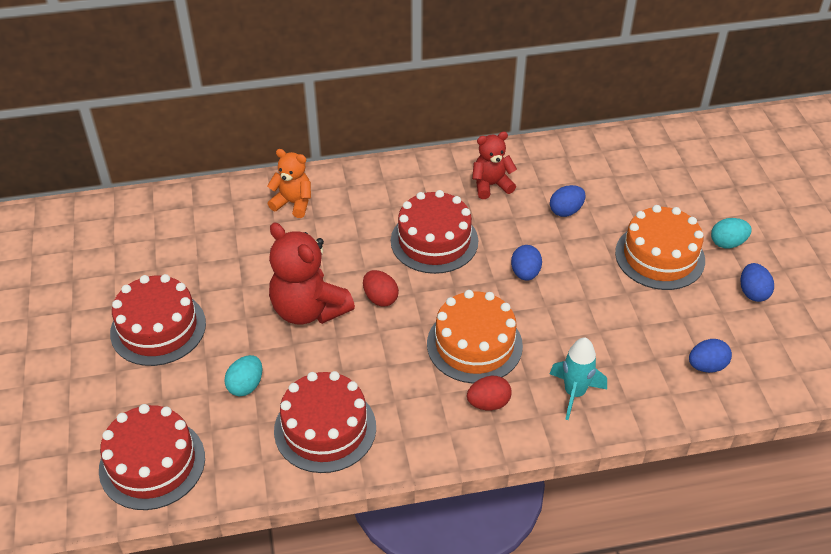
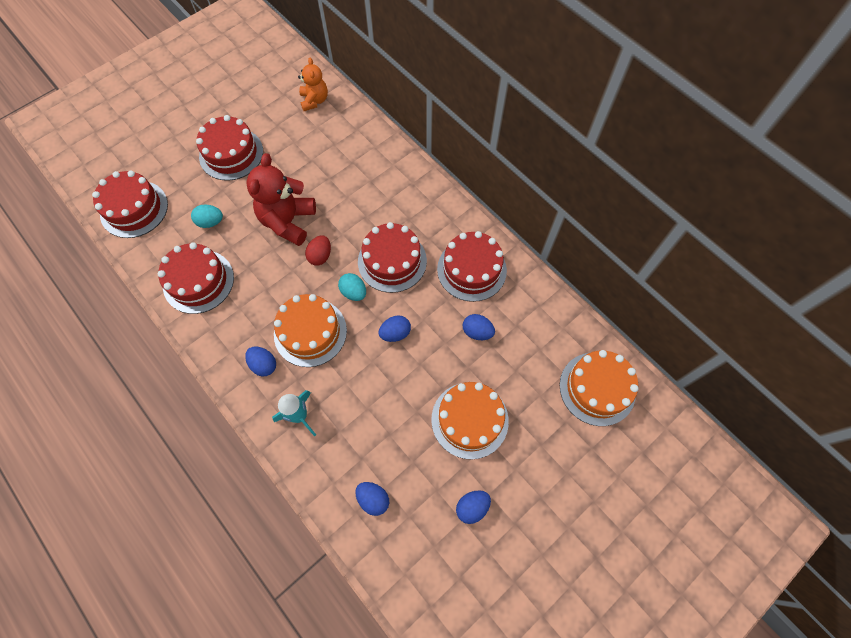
camera: 60 degrees right, 20 degrees up
orange teddy bear [267,149,311,218] -> orange teddy bear moved to [298,57,328,111]
red egg [467,376,512,410] -> blue egg [245,347,276,376]
red teddy bear [472,132,517,199] -> red cake [437,231,507,302]
turquoise egg [711,218,752,249] -> turquoise egg moved to [338,273,366,301]
none -> orange cake [560,350,639,426]

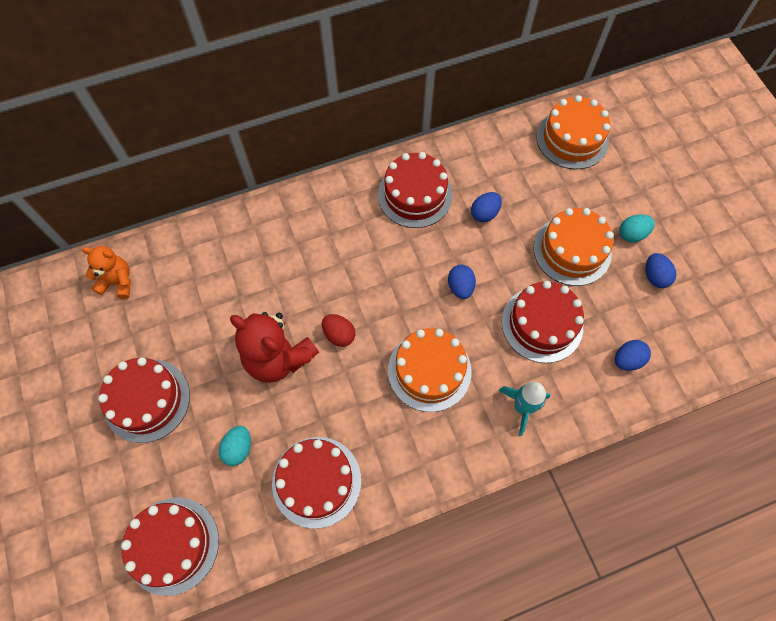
camera: 70 degrees left, 0 degrees up
blue egg [245,347,276,376] -> none
turquoise egg [338,273,366,301] -> turquoise egg moved to [619,214,655,243]
red cake [358,222,427,293] -> red cake moved to [502,281,584,363]

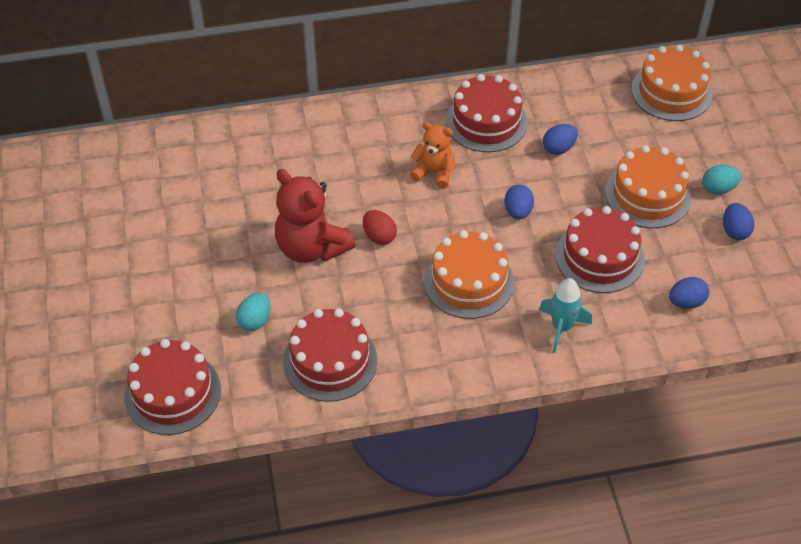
camera: 10 degrees right, 15 degrees down
orange teddy bear [82,246,131,299] -> orange teddy bear moved to [410,122,455,189]
red cake [98,357,190,443] -> none

